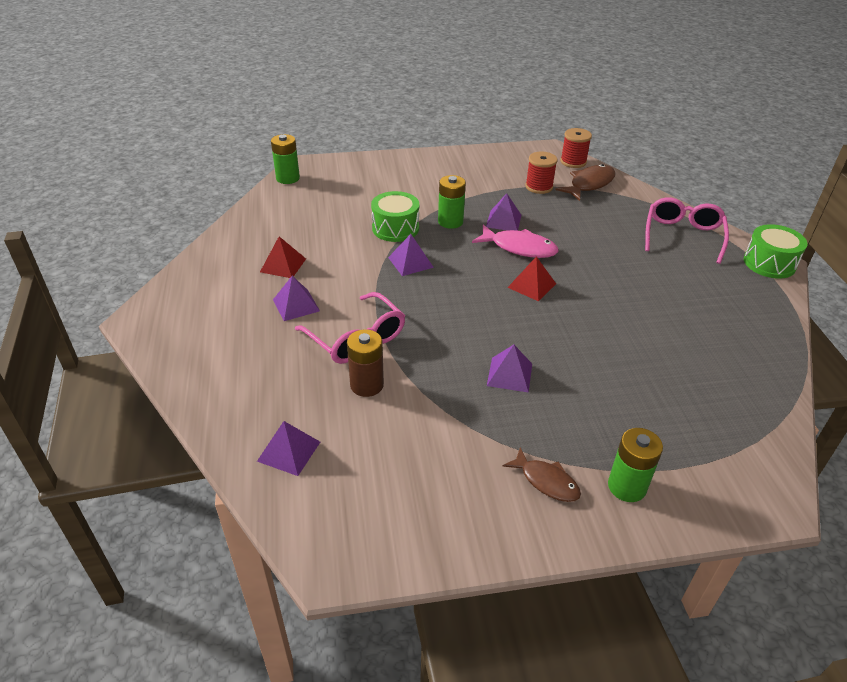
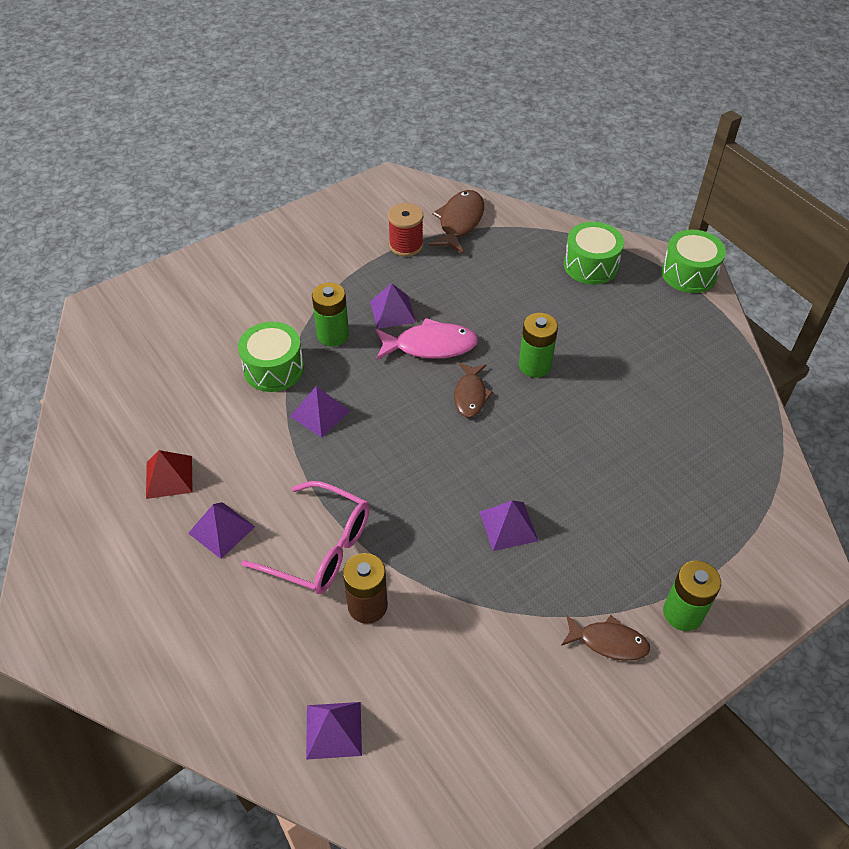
camera: 25 degrees left, 10 degrees up
green battery [271,134,300,184] -> green battery moved to [519,313,558,377]
red pyramid [507,256,556,301] -> brown fish [454,363,493,418]
red spool [560,128,592,168] -> none
pink glasses [645,197,729,264] -> green drum [564,222,624,285]

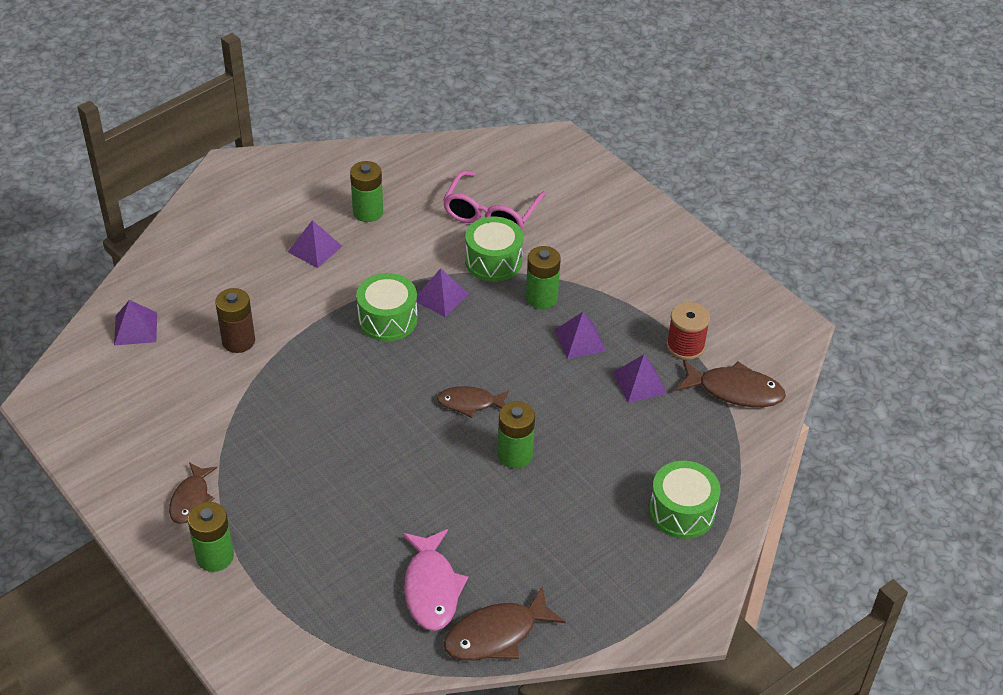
camera: 85 degrees right, 5 degrees down
red pyramid [146,450,193,499] -> green battery [350,161,383,222]
pink glasses [241,481,370,594] -> pink glasses moved to [443,171,546,230]
pink fish [376,318,478,360] -> pink fish moved to [402,529,468,631]
purple pyramid [480,500,538,551] -> purple pyramid moved to [613,355,668,403]
green drum [661,230,726,293] -> green drum moved to [356,273,418,341]
none -> brown fish [443,586,566,660]

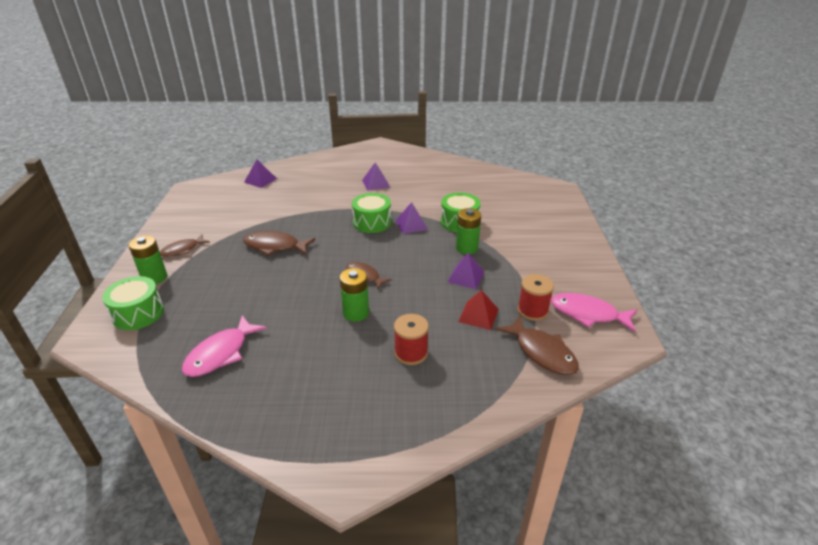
camera: 40 degrees right, 10 degrees down
brown battery [215,288,255,353] -> none
green battery [350,161,383,222] -> none
pink glasses [443,171,546,230] -> none
brown fish [443,586,566,660] -> brown fish moved to [243,231,316,256]
purple pyramid [613,355,668,403] -> red pyramid [458,290,499,330]
green drum [649,461,720,539] -> green drum moved to [102,276,164,330]
none -> red spool [394,314,429,365]
none -> pink fish [551,293,637,332]

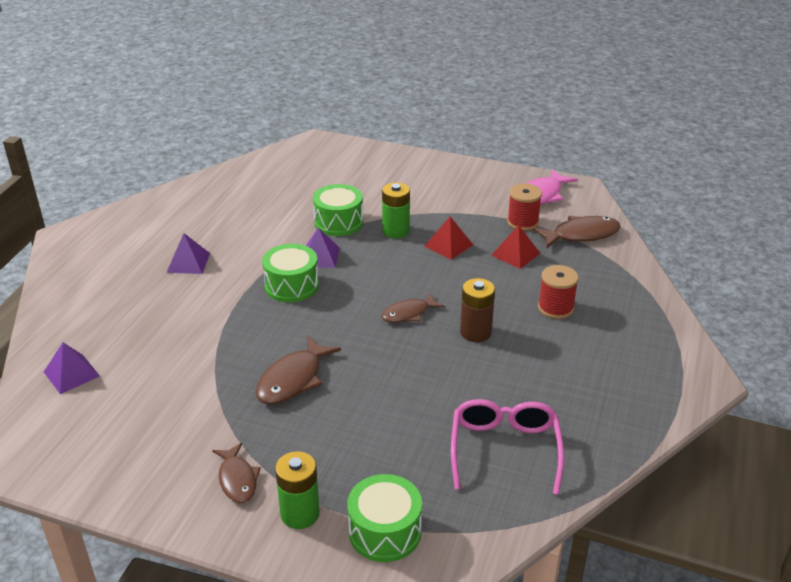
camera: 70 degrees left, 0 degrees up
pink fish [182,315,267,377] -> pink glasses [451,399,564,495]
green battery [340,268,369,322] -> brown battery [460,278,495,342]
purple pyramid [447,253,485,289] -> red pyramid [425,216,473,260]

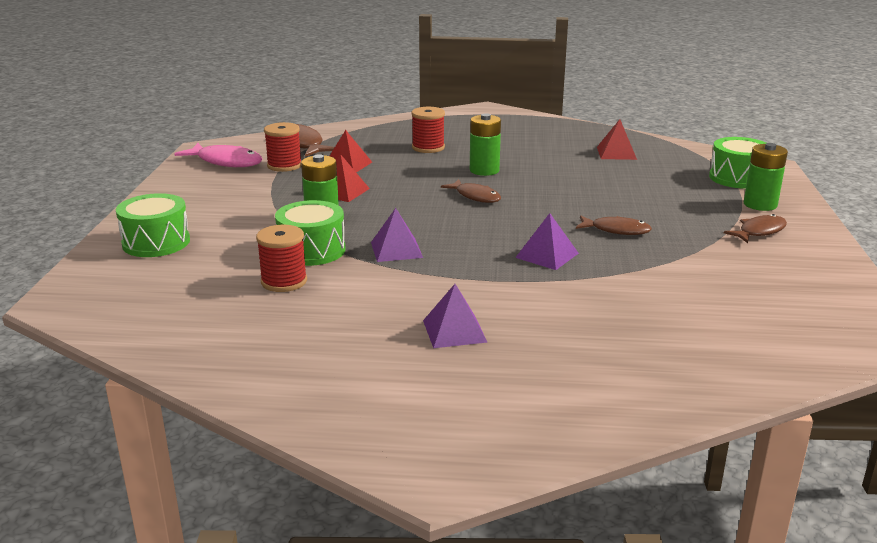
camera: 105 degrees left, 10 degrees down
purple pyramid [44,343,100,394] -> purple pyramid moved to [515,213,579,270]
brown fish [256,335,341,404] -> brown fish [576,215,652,235], size x0.66
green drum [262,244,319,302] -> green drum moved to [116,193,190,257]
pink glasses [451,399,564,495] -> red pyramid [597,119,637,160]
brown battery [460,278,495,342] -> green battery [470,113,501,176]
none -> red spool [256,225,307,292]

